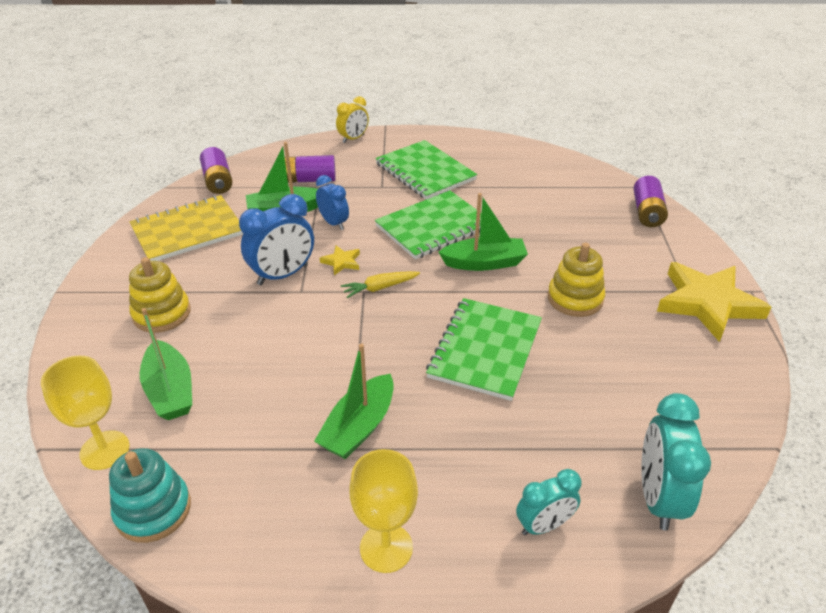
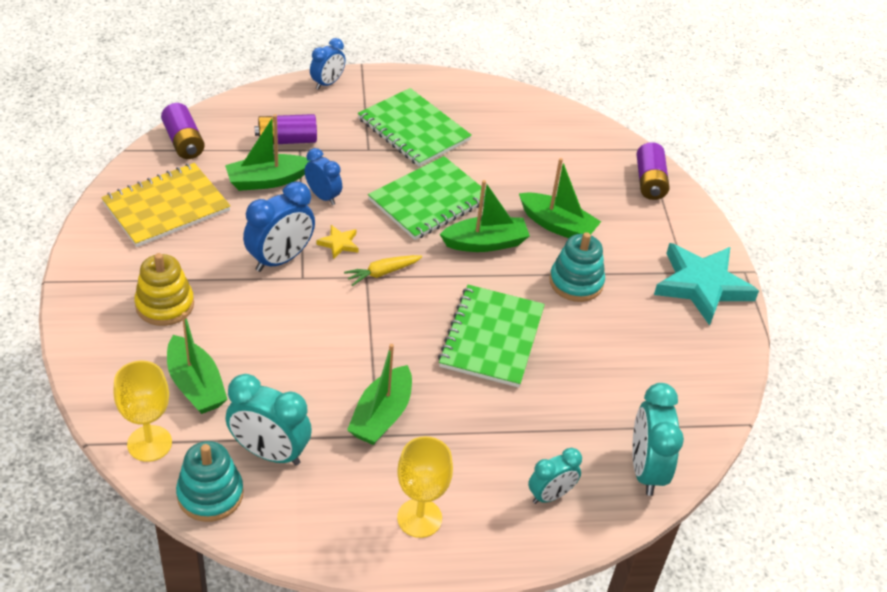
camera: 10 degrees left, 5 degrees up
yellow clock [336,96,369,143] -> blue clock [310,38,346,90]
yellow stacking toy [548,243,605,317] -> turquoise stacking toy [549,232,605,302]
yellow star [657,262,772,342] -> turquoise star [654,243,759,326]
none -> turquoise clock [226,374,312,466]
none -> green boat [519,158,601,238]

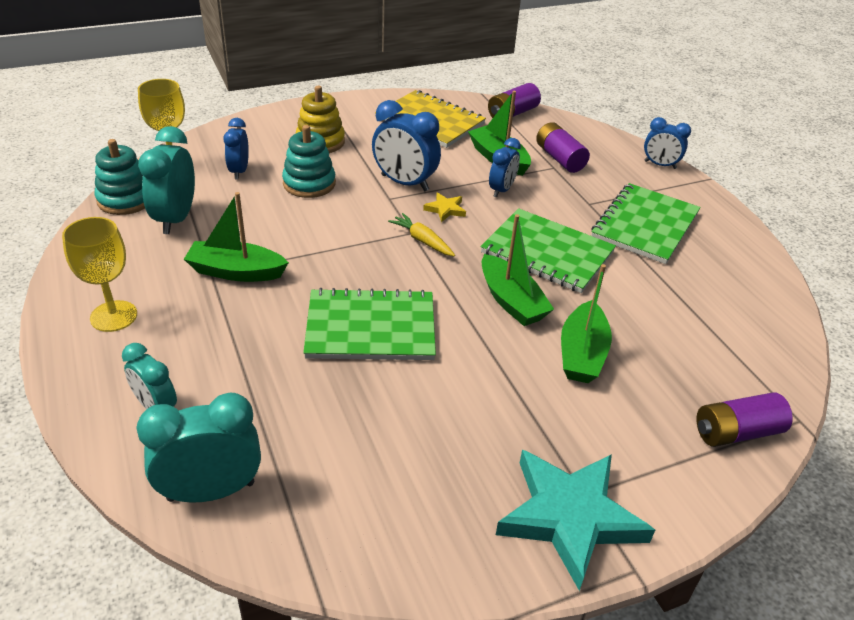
camera: 75 degrees right, 5 degrees down
green boat [167,312,228,414] -> blue clock [223,118,249,180]
turquoise stacking toy [549,232,605,302] -> turquoise stacking toy moved to [282,125,336,198]

